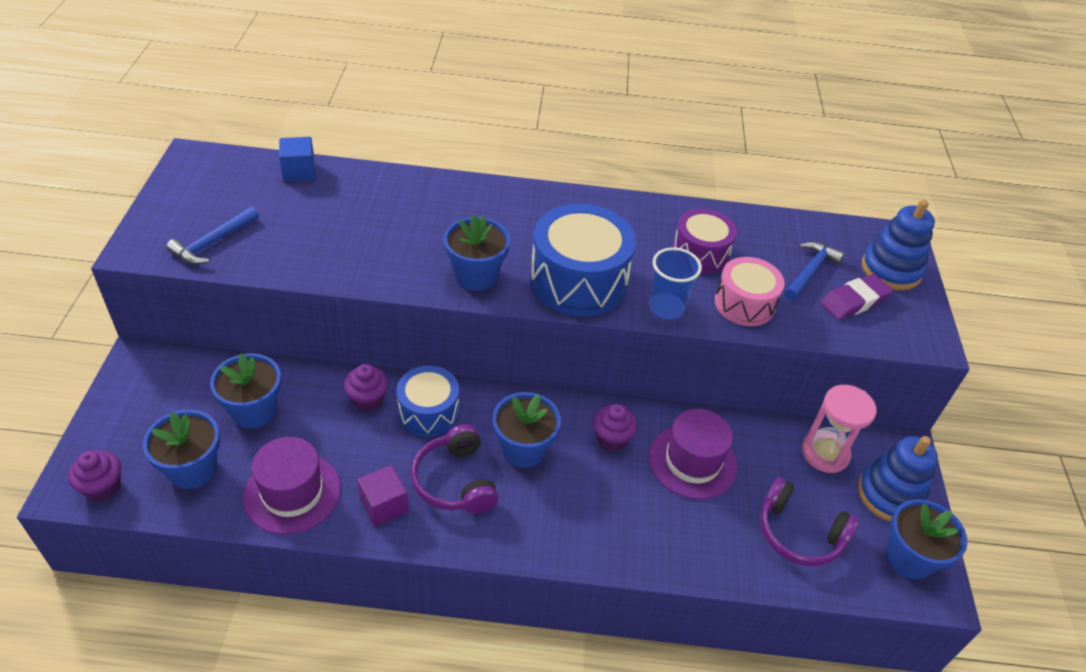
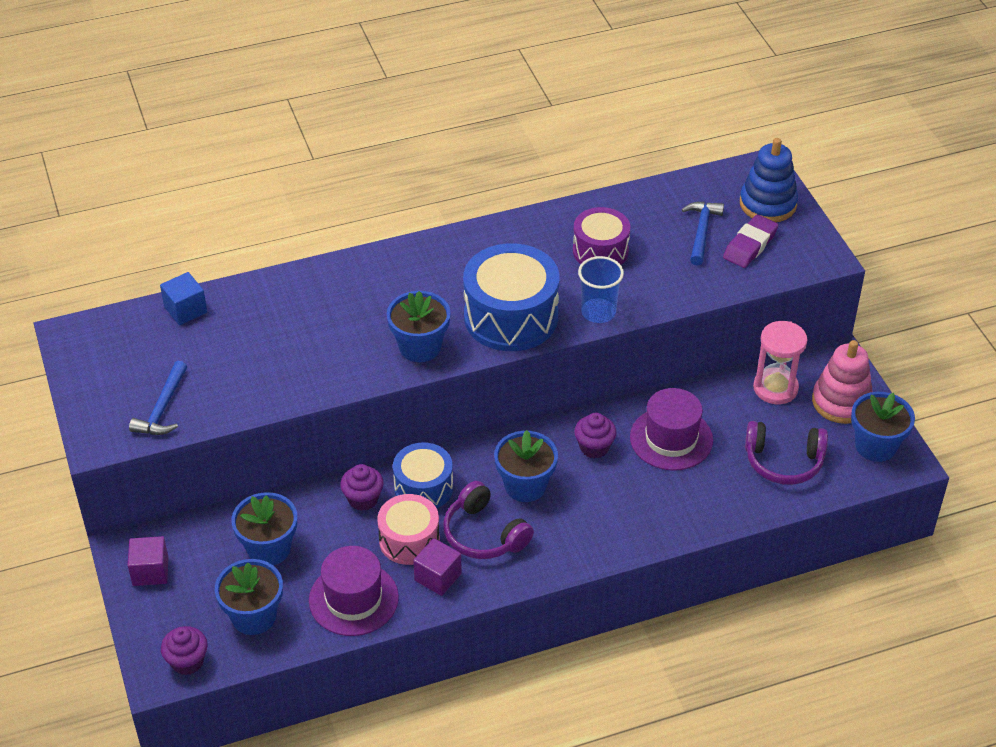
camera: 20 degrees left, 0 degrees up
pink drum [714,257,785,326] -> pink drum moved to [377,494,440,565]
blue stacking toy [858,436,938,522] -> pink stacking toy [812,340,873,424]
none -> purple cube [128,536,169,586]

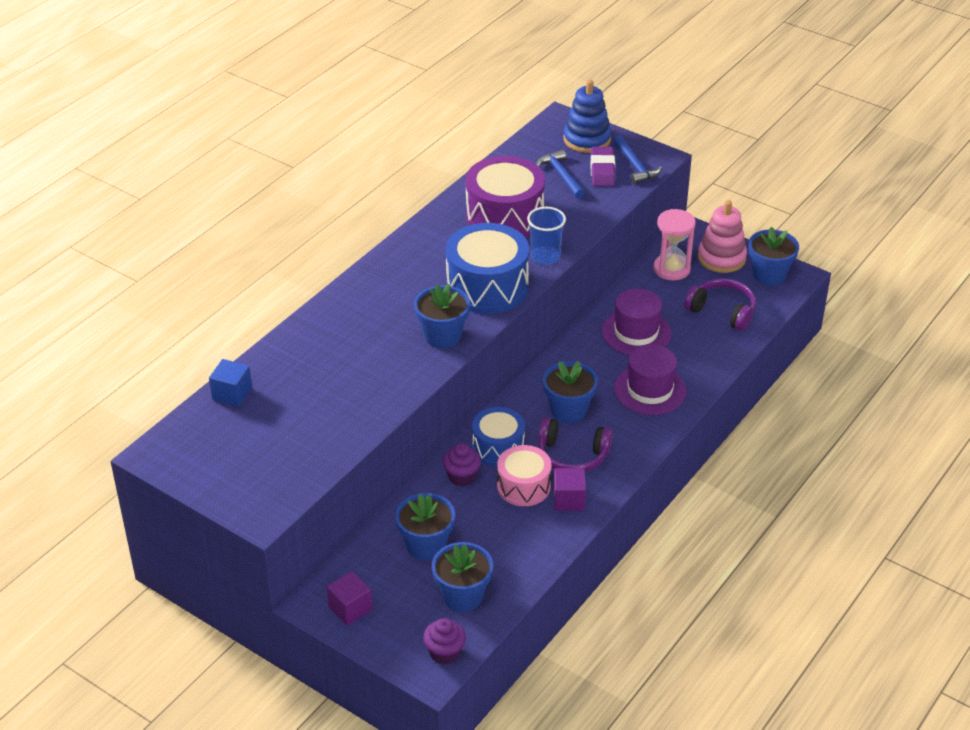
camera: 35 degrees left, 5 degrees down
blue hammer [129,361,187,435] -> blue hammer moved to [614,135,662,184]
purple hat [309,546,399,636] -> purple hat moved to [614,345,687,415]
purple drum [573,207,630,265] -> purple drum [466,156,545,238], size x1.62
purple cupcake [574,413,616,458] -> none
purple headphones [745,421,828,485] -> purple headphones turned 120 degrees counterclockwise [684,278,756,331]

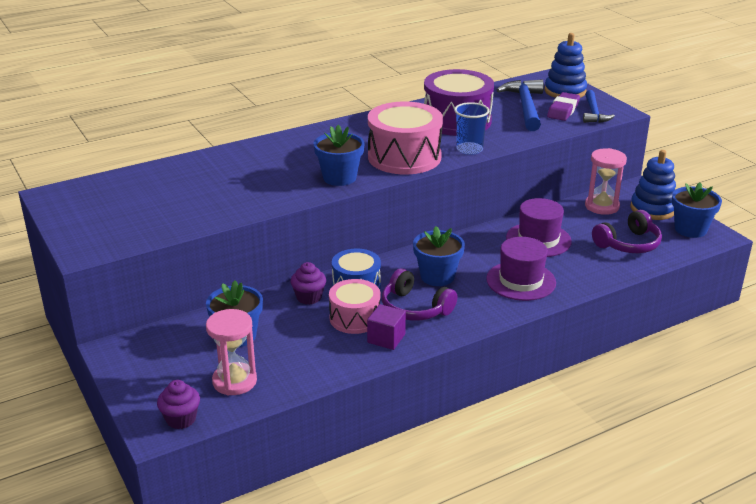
camera: 25 degrees right, 10 degrees down
blue cube [209,359,252,406] -> none
purple cube [327,571,372,625] -> none
blue flower pot [432,542,493,612] -> pink hourglass [206,309,257,396]
blue drum [446,223,529,314] -> pink drum [368,101,443,174]
blue hammer [536,149,585,199] -> blue hammer [497,79,544,131], size x1.57
purple headphones [684,278,756,331] -> purple headphones turned 90 degrees clockwise [592,210,662,253]
pink stacking toy [698,200,747,273] -> blue stacking toy [631,150,676,220]

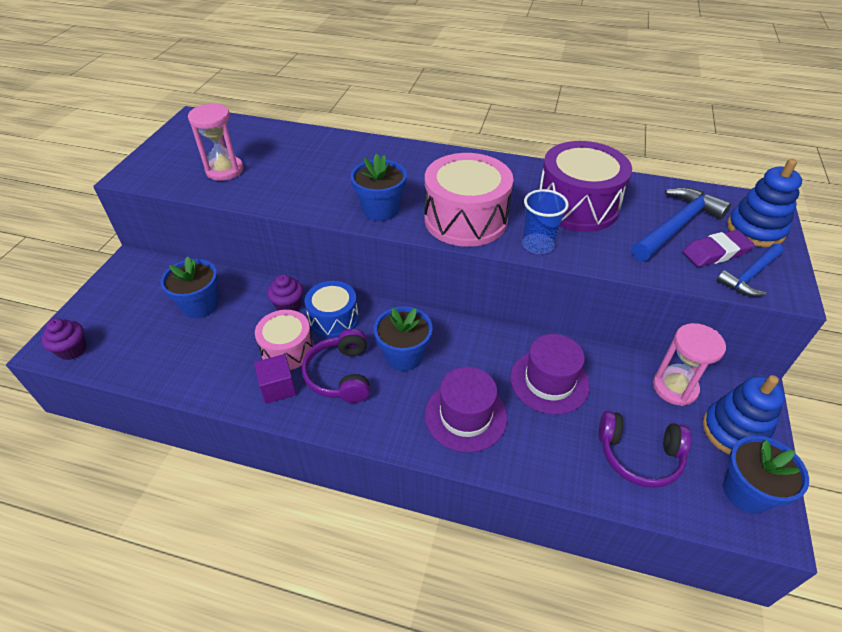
camera: 45 degrees right, 15 degrees up
pink hourglass [206,309,257,396] -> pink hourglass moved to [188,103,243,181]

